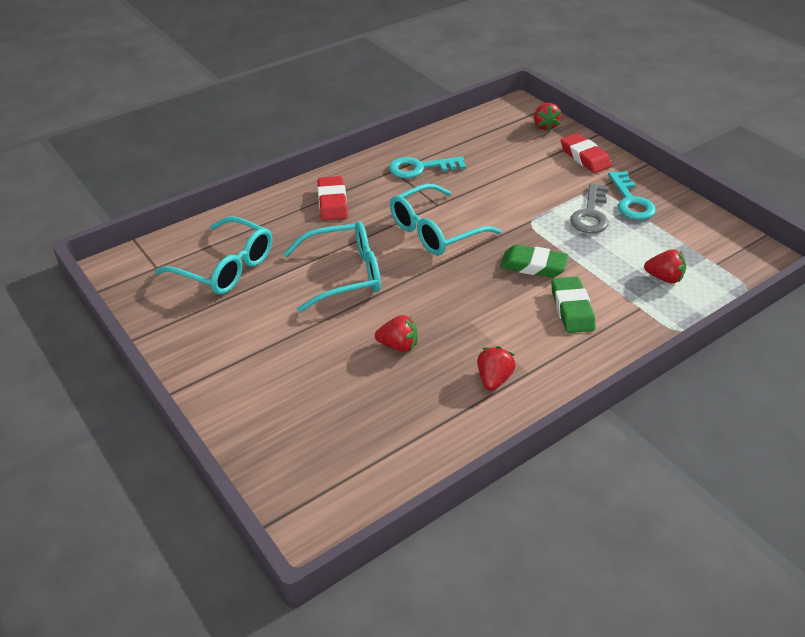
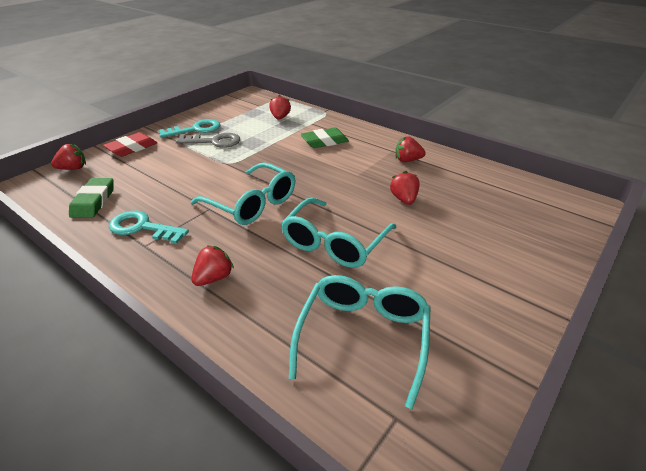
camera: 105 degrees left, 5 degrees down
turquoise glasses [283,221,381,312] -> turquoise glasses turned 120 degrees counterclockwise [281,198,397,268]
red eraser [317,176,348,221] -> red strawberry [191,245,234,286]
turquoise key [389,156,466,178] -> turquoise key turned 135 degrees clockwise [109,211,189,244]
green eraser [500,245,568,278] -> green eraser moved to [69,178,114,218]

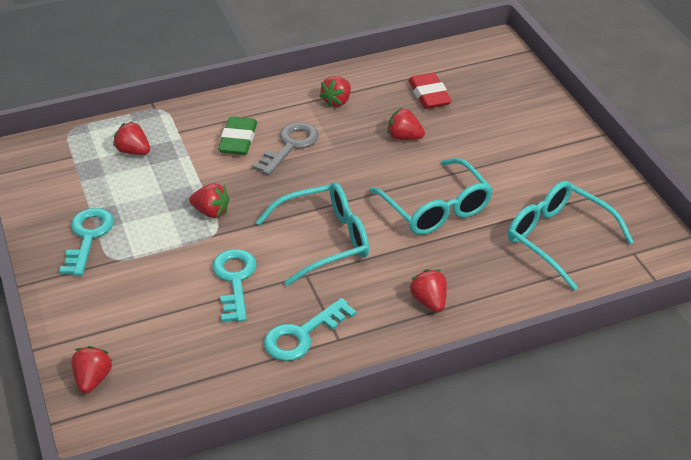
camera: 60 degrees left, 5 degrees up
green eraser [69,178,114,218] -> none
red eraser [103,132,157,157] -> red eraser moved to [408,73,452,109]
grey key [176,133,240,148] -> grey key moved to [252,122,319,176]
none -> red strawberry [189,183,230,218]
none -> turquoise key [212,249,257,322]

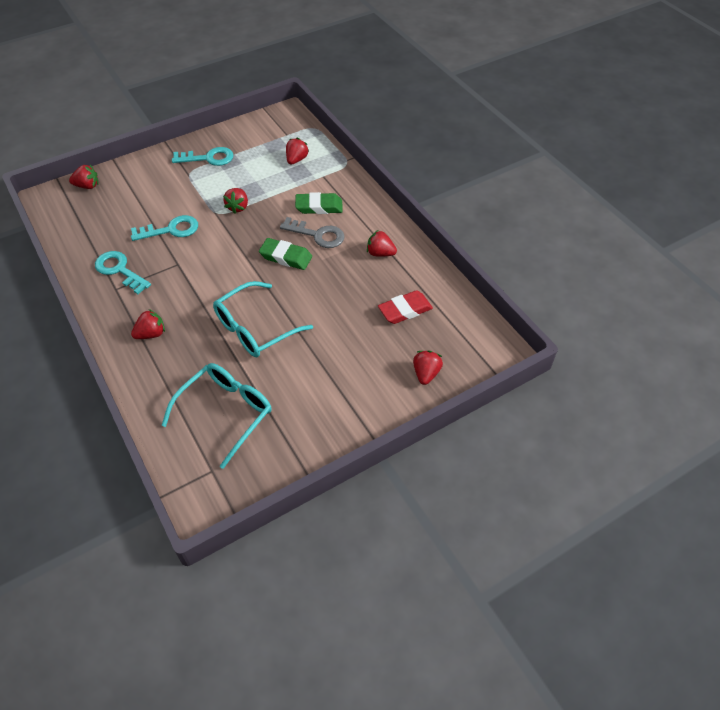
camera: 80 degrees right, 10 degrees up
turquoise glasses [256,182,369,286] -> none
red strawberry [387,108,425,140] -> red strawberry moved to [413,350,443,385]
none -> green eraser [259,238,312,270]

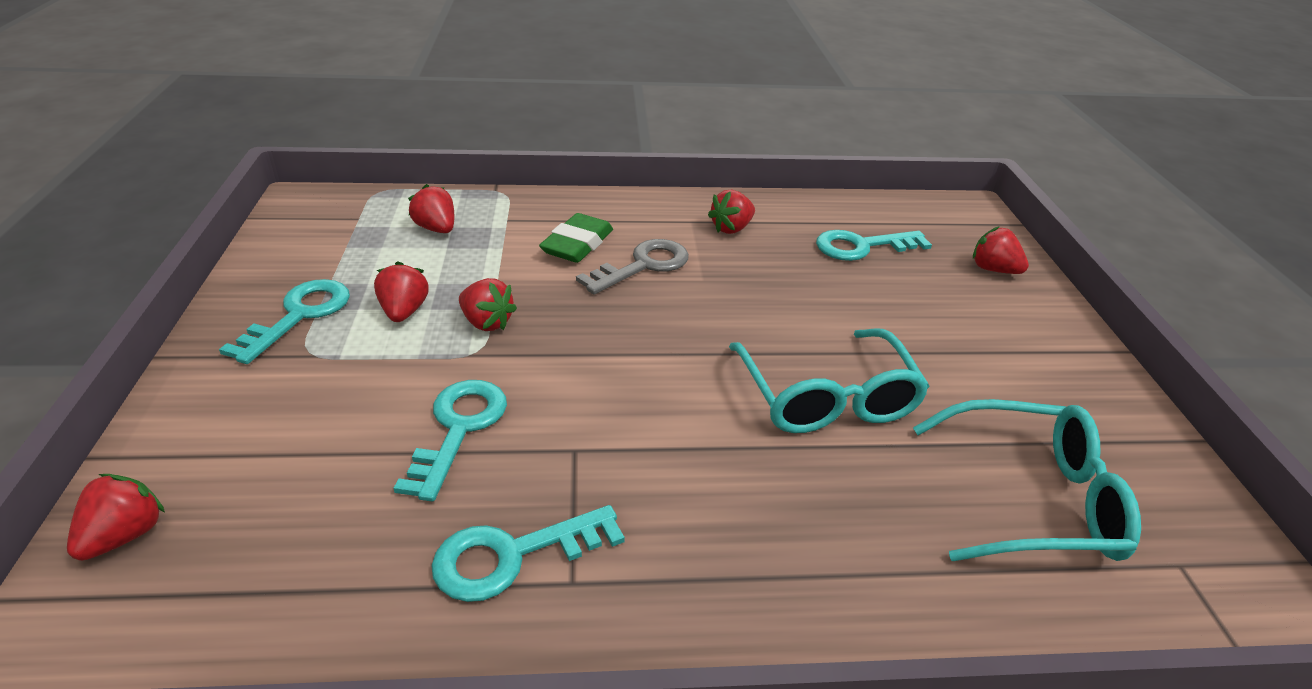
camera: 65 degrees left, 15 degrees down
red strawberry [131,309,165,339] -> red strawberry moved to [374,261,429,322]
turquoise glasses [161,363,272,469] -> turquoise glasses turned 120 degrees clockwise [913,399,1141,561]
green eraser [259,238,312,270] -> none
red eraser [378,290,433,324] -> turquoise key [816,230,932,261]

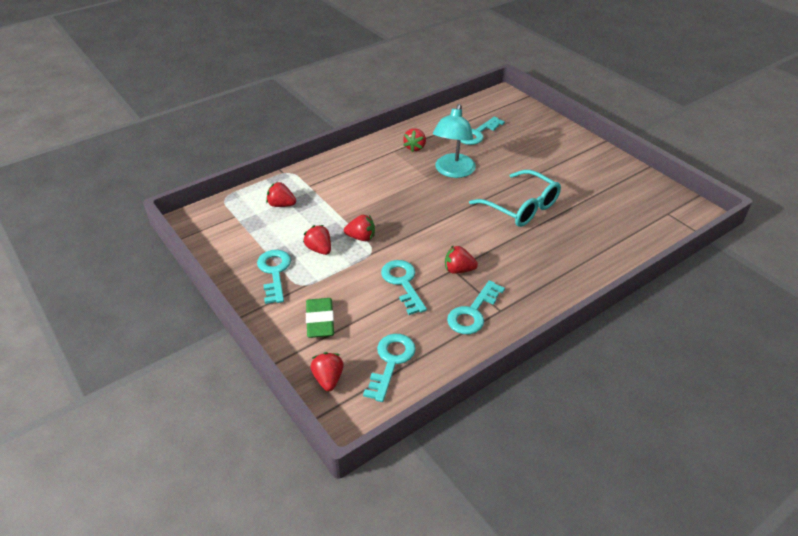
camera: 30 degrees left, 5 degrees up
green eraser [539,213,613,263] -> green eraser moved to [306,298,334,338]
grey key [576,239,689,294] -> none
turquoise glasses [913,399,1141,561] -> none
red strawberry [973,226,1029,274] -> red strawberry moved to [445,245,478,274]
none -> turquoise key [363,334,416,402]
none -> turquoise lamp [433,104,476,178]

